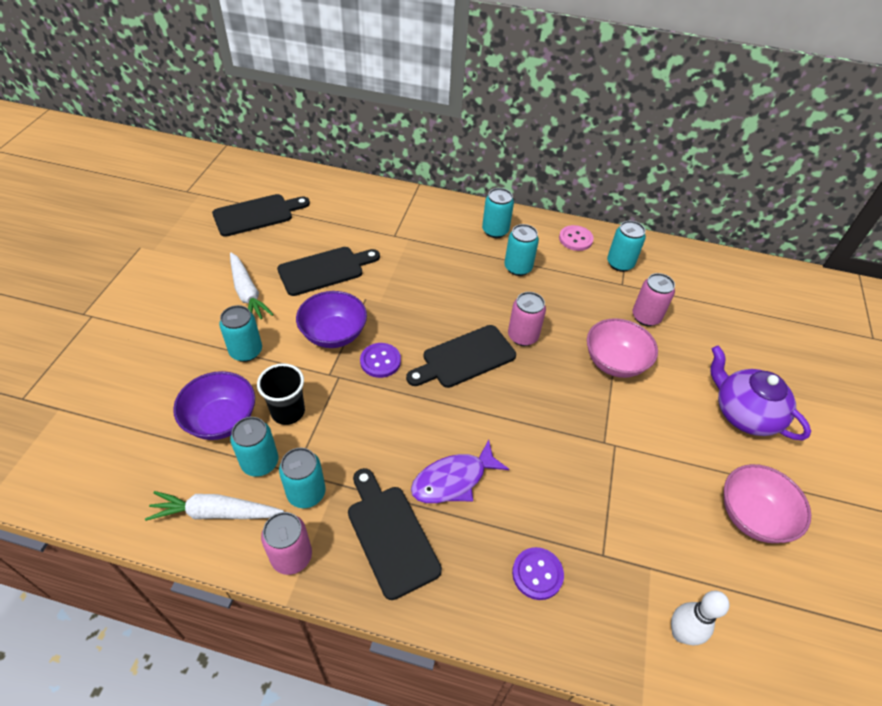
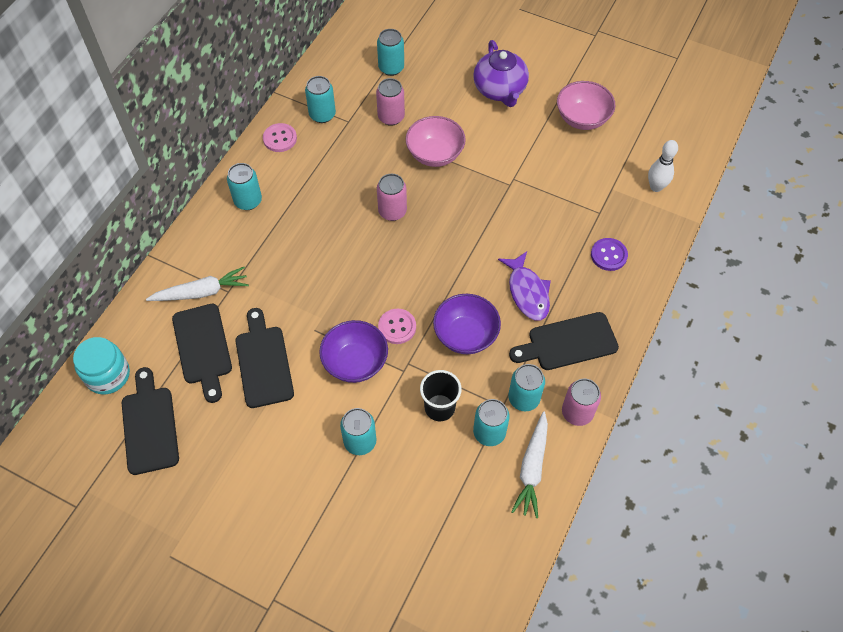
camera: 75 degrees left, 10 degrees up
purple bowl [173,371,255,440] -> purple bowl moved to [433,294,501,354]
white carrot [230,253,274,319] -> white carrot moved to [146,267,249,301]
purple button [360,343,401,378] -> pink button [378,309,416,344]
black cutting board [406,325,516,388] -> black cutting board moved to [172,304,232,403]
turquoise can [504,224,539,276] -> turquoise can moved to [377,29,404,76]
purple teapot [711,346,811,440] -> purple teapot turned 75 degrees counterclockwise [473,40,529,107]
none -> turquoise jar [73,337,130,395]

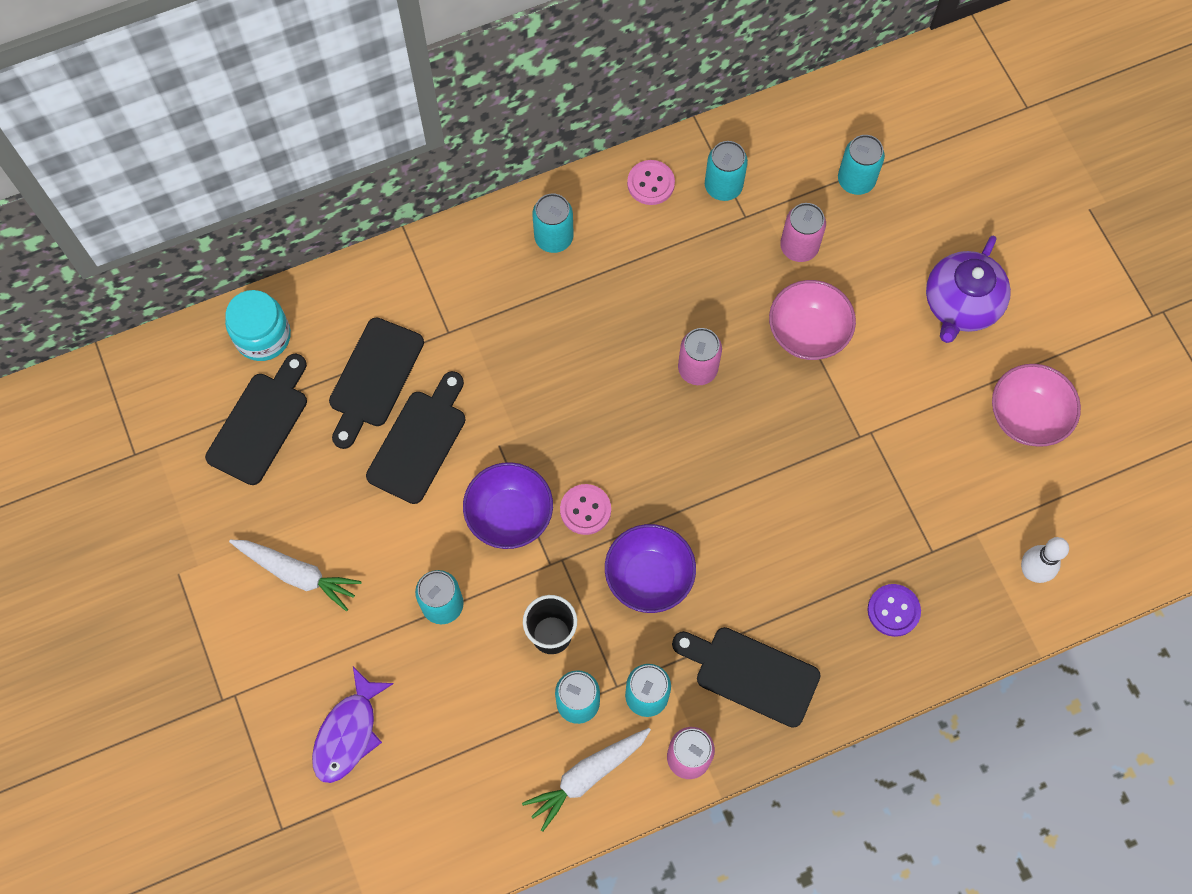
camera: 40 degrees right, 10 degrees up
white carrot [146,267,249,301] -> white carrot moved to [229,540,362,612]
purple fish [498,251,551,321] -> purple fish moved to [312,667,394,783]

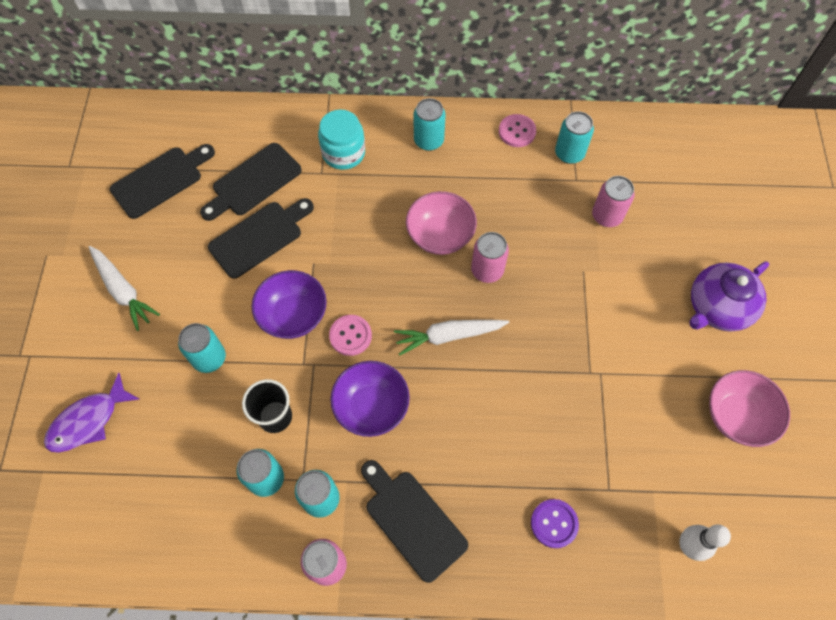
camera: 25 degrees right, 5 degrees down
turquoise jar [225,290,291,361] -> turquoise jar moved to [318,109,365,170]
white carrot [522,728,651,832] -> white carrot moved to [394,320,509,355]
pink bowl [769,280,856,360] -> pink bowl moved to [406,191,477,255]
turquoise can [838,135,885,195] -> none

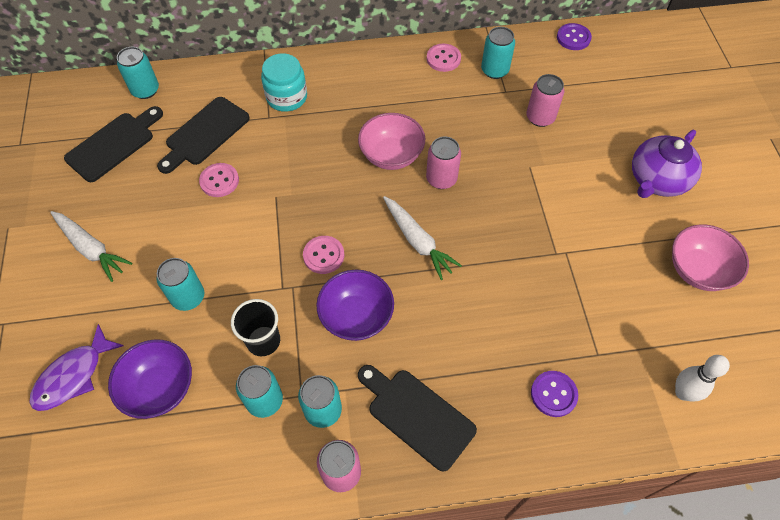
camera: 10 degrees left, 5 degrees down
black cutting board [208,198,314,279] -> pink button [199,163,239,197]
purple bowl [252,270,327,339] -> purple bowl moved to [108,339,192,419]
white carrot [394,320,509,355] -> white carrot turned 105 degrees counterclockwise [383,196,462,280]
turquoise can [414,98,446,151] -> turquoise can moved to [117,47,159,99]
none -> purple button [557,23,592,50]

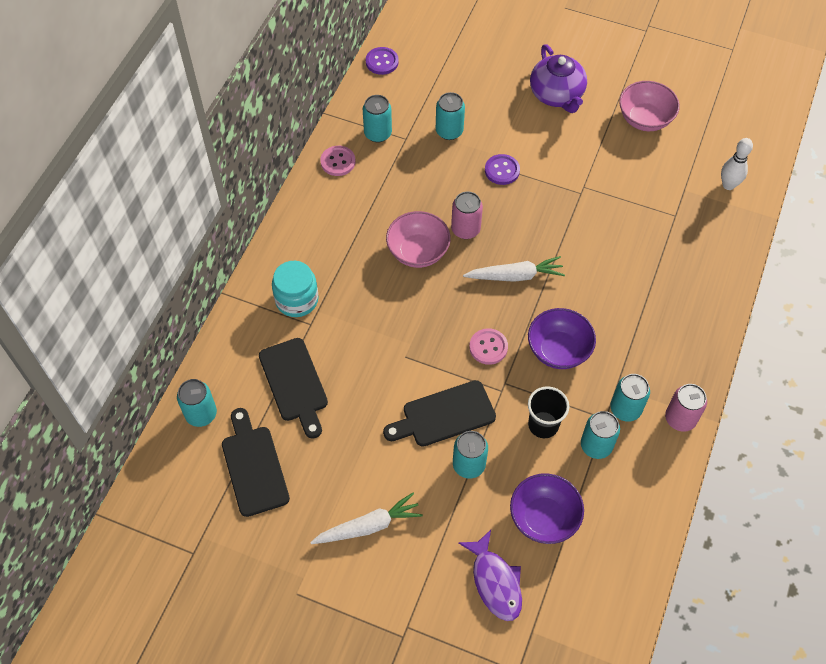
camera: 60 degrees left, 0 degrees up
pink button [199,163,239,197] -> none
black cutting board [358,365,477,472] -> black cutting board moved to [383,380,496,447]
pink can [526,74,564,127] -> turquoise can [436,92,465,140]
purple button [531,371,578,417] -> purple button moved to [485,154,520,185]

